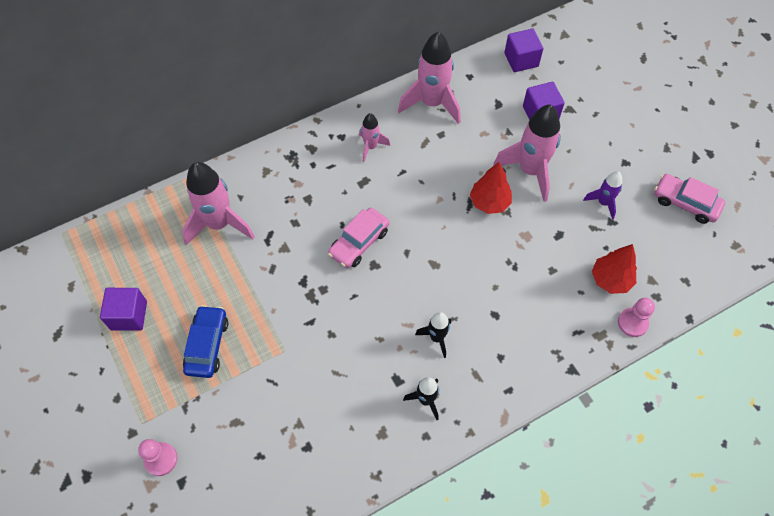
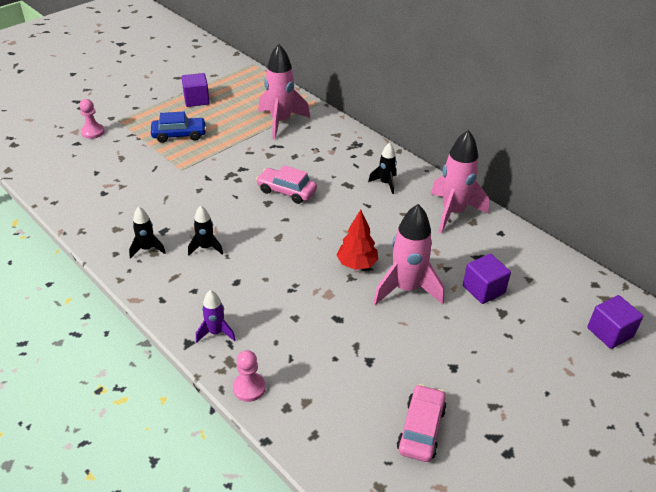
camera: 75 degrees right, 20 degrees down
pink rocket [359,113,390,162] -> black rocket [368,143,397,194]
purple cube [504,29,543,72] -> purple cube moved to [587,295,643,349]
purple rocket [583,171,622,220] -> purple rocket moved to [196,290,236,343]
red tree [592,244,637,294] -> none

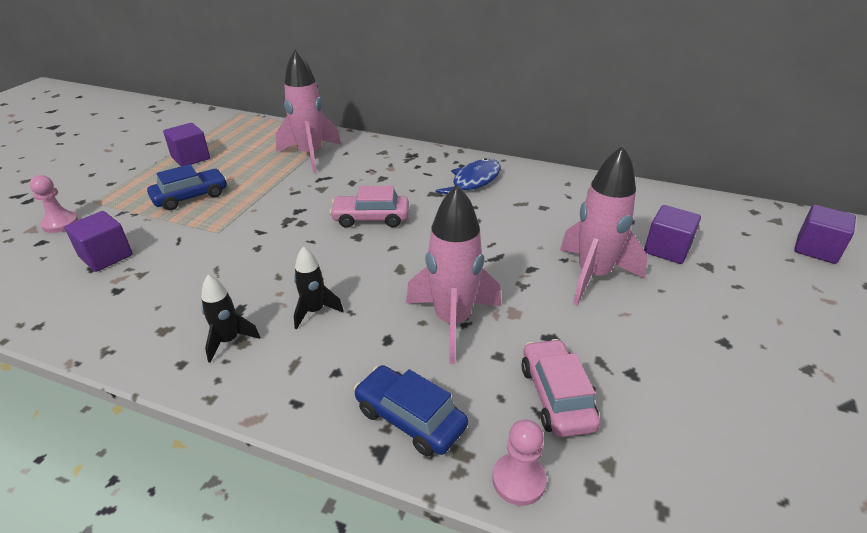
camera: 25 degrees left, 5 degrees down
purple rocket [196,290,236,343] -> blue car [354,365,468,456]
red tree [336,210,378,270] -> none
black rocket [368,143,397,194] -> blue fish [435,158,501,194]
pink car [397,384,447,462] -> pink car moved to [521,339,600,437]
pink rocket [431,130,489,234] -> pink rocket moved to [406,185,501,364]
none -> purple cube [65,211,133,272]

